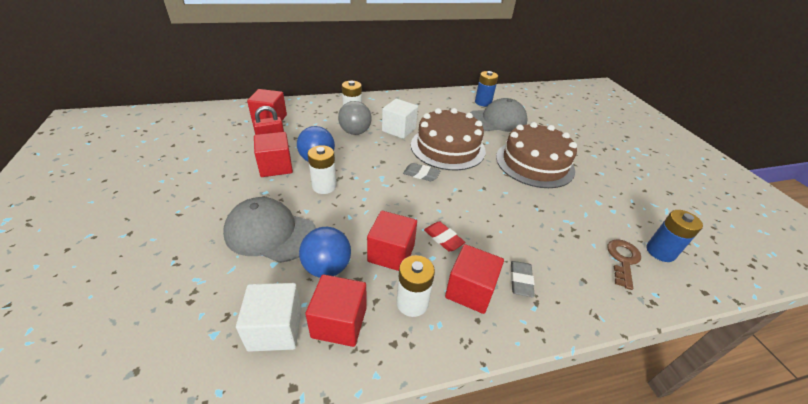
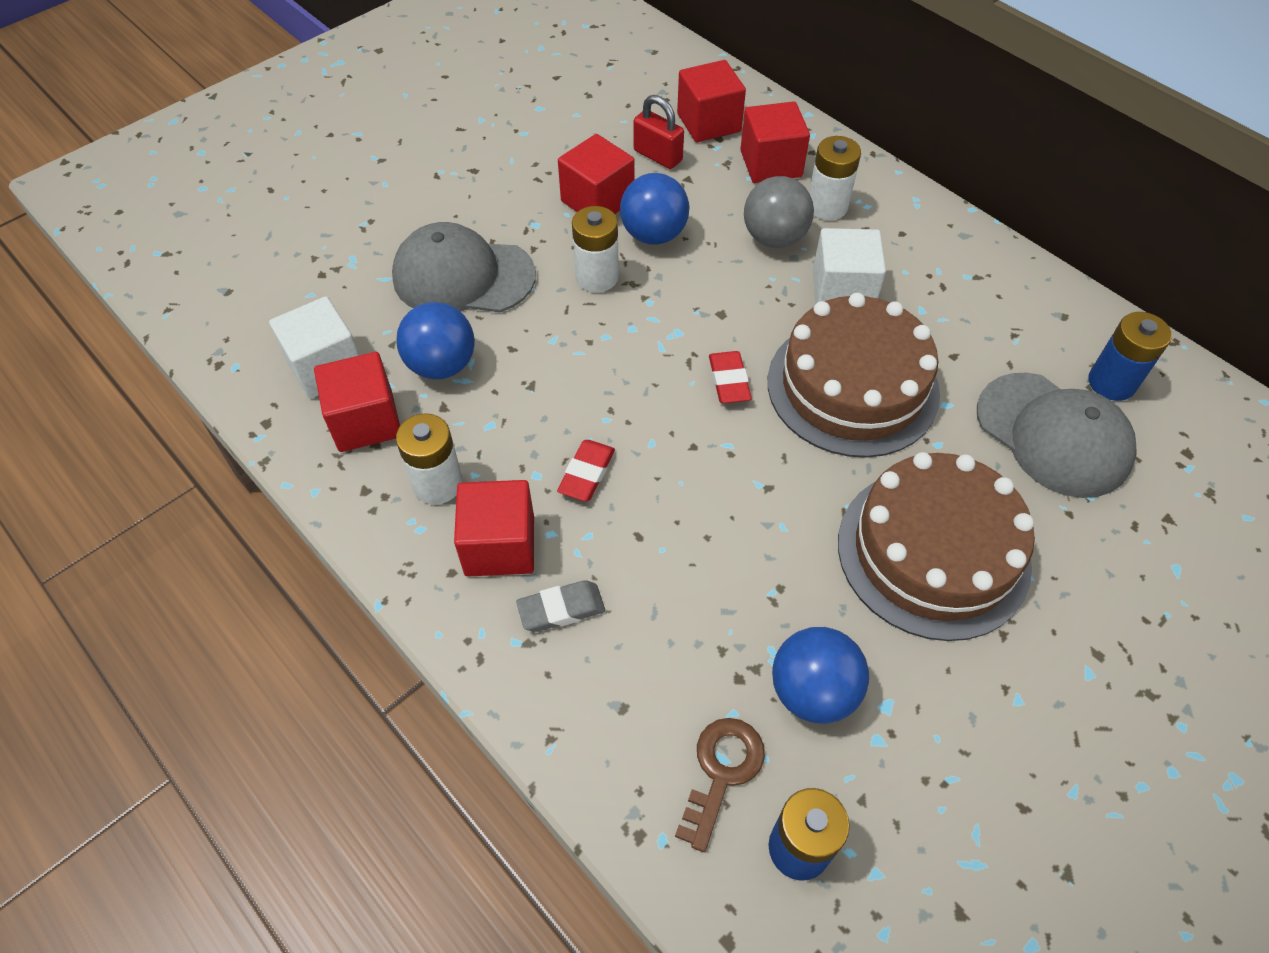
camera: 65 degrees right, 15 degrees up
grey cap [223,197,316,263] -> grey cap turned 75 degrees counterclockwise [392,222,536,312]
red cube [367,211,417,271] -> red cube moved to [740,101,810,183]
grey eraser [403,163,440,181] -> red eraser [709,351,752,403]
brown key [607,239,641,290] -> brown key turned 60 degrees counterclockwise [675,718,765,852]
none -> blue ball [772,627,869,724]

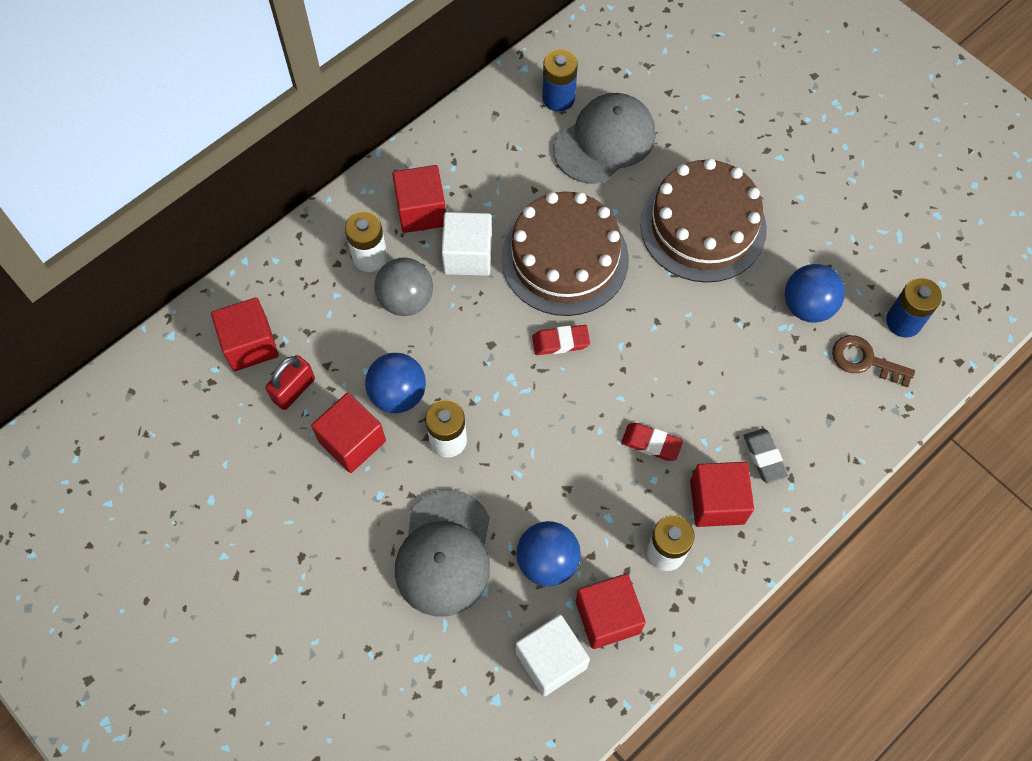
camera: 90 degrees left, 10 degrees up
red cube [740,101,810,183] -> red cube moved to [392,165,446,233]

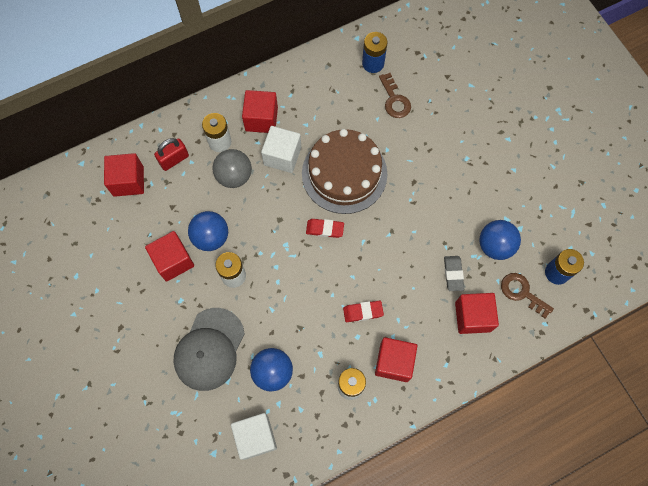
camera: 15 degrees right, 5 degrees up
red padlock [266,355,315,410] -> red padlock moved to [154,138,189,171]
grey cap [553,93,656,184] -> brown key [379,73,411,118]
red cube [576,574,646,649] -> red cube moved to [455,293,499,334]
red eraser [621,423,683,461] -> red eraser turned 45 degrees counterclockwise [343,301,384,322]
brown cake [640,158,767,283] -> none
grey eraser [744,429,788,483] -> grey eraser moved to [444,256,464,291]

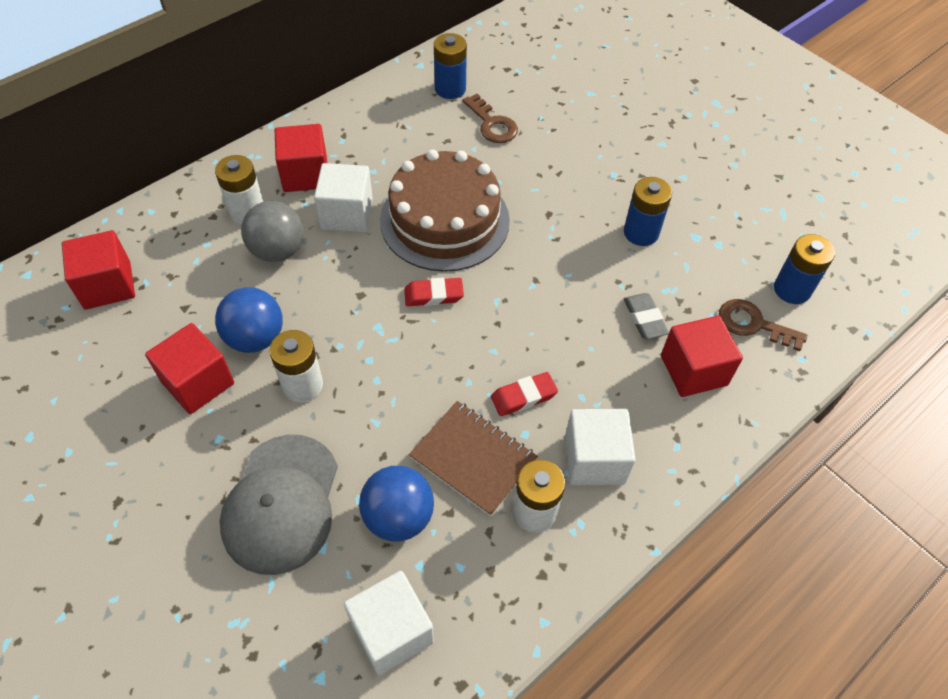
camera: 15 degrees left, 15 degrees down
red padlock [154,138,189,171] -> none
red cube [375,337,417,382] -> white cube [565,409,636,485]
blue ball [479,220,521,260] -> none
none -> brown notebook [409,401,538,516]
none -> blue battery [624,177,672,246]

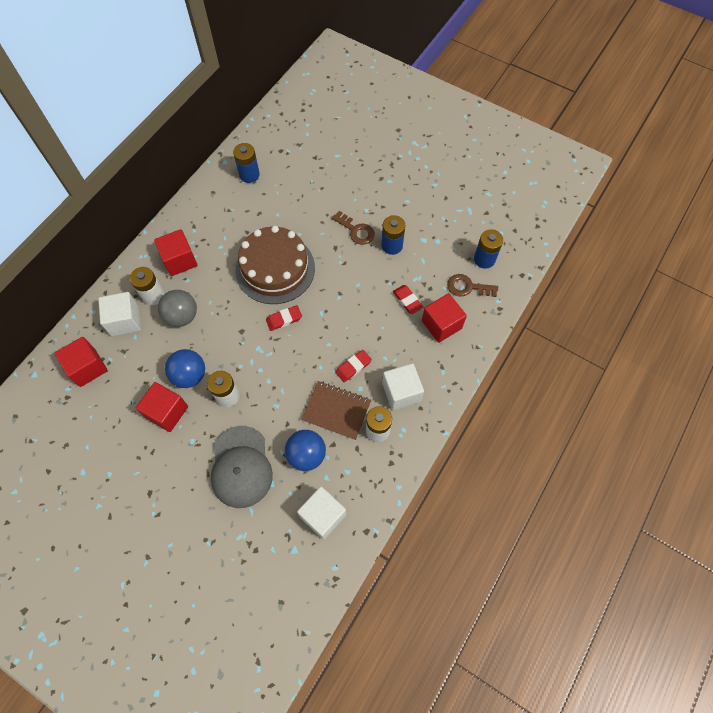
camera: 15 degrees left, 10 degrees up
white cube [314,163,373,232] -> white cube moved to [98,292,141,336]
brown key [463,94,518,143] -> brown key moved to [332,211,375,245]
grey eraser [624,293,669,339] -> red eraser [393,285,423,314]

